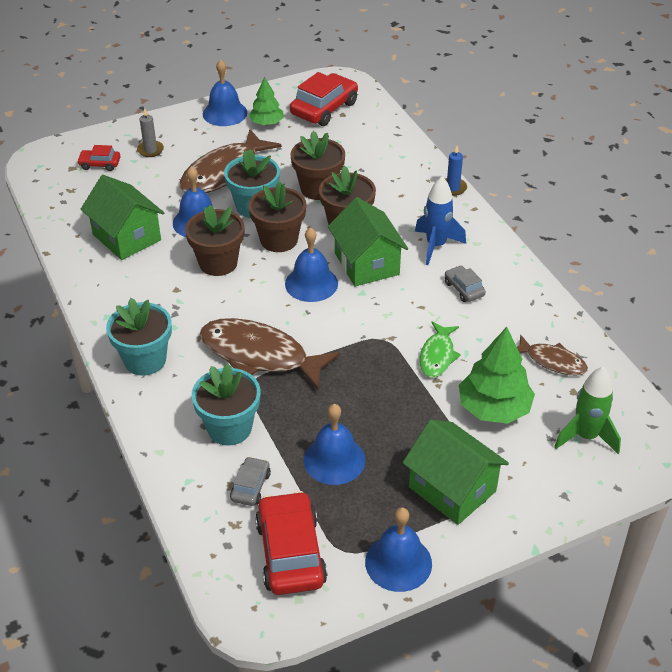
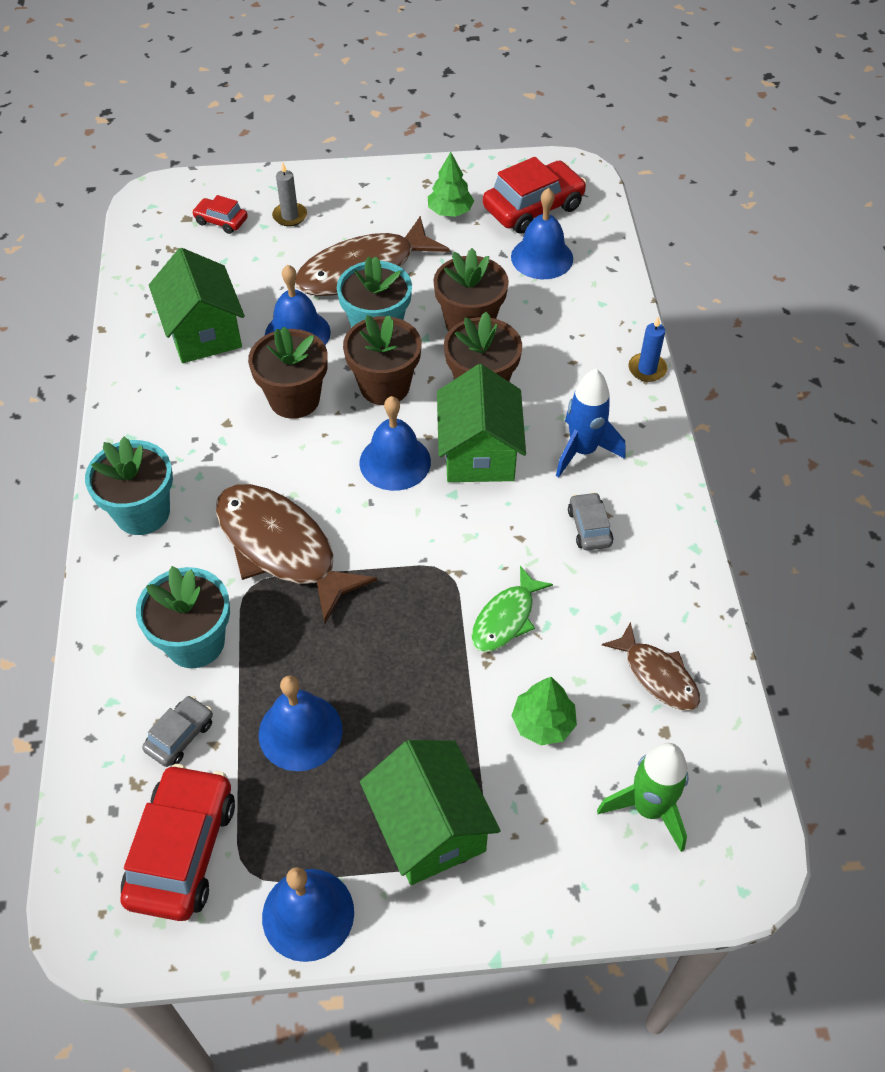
camera: 20 degrees right, 10 degrees up
blue bell [203,59,247,126] -> blue bell moved to [511,188,573,279]
green tree [459,327,535,424] -> green tree [511,677,577,745], size x0.61

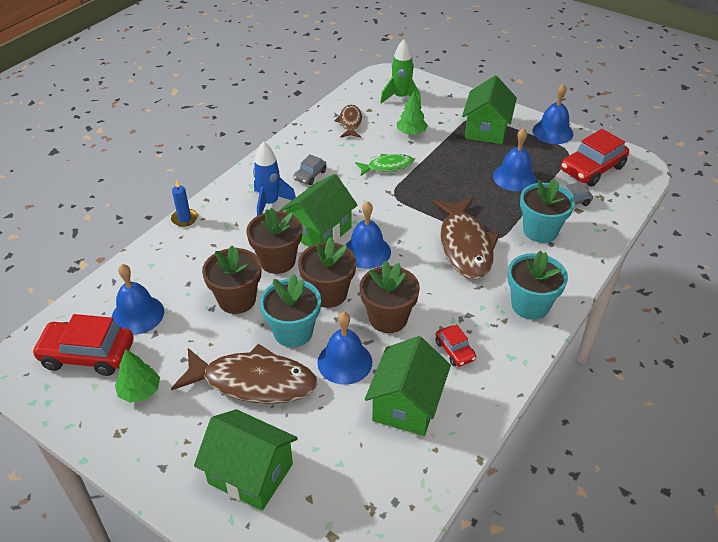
camera: 140 degrees left, 10 degrees down
red car [192,195,248,234] -> red car moved to [435,325,476,367]
grey candle [272,162,307,226] -> green house [194,409,298,511]

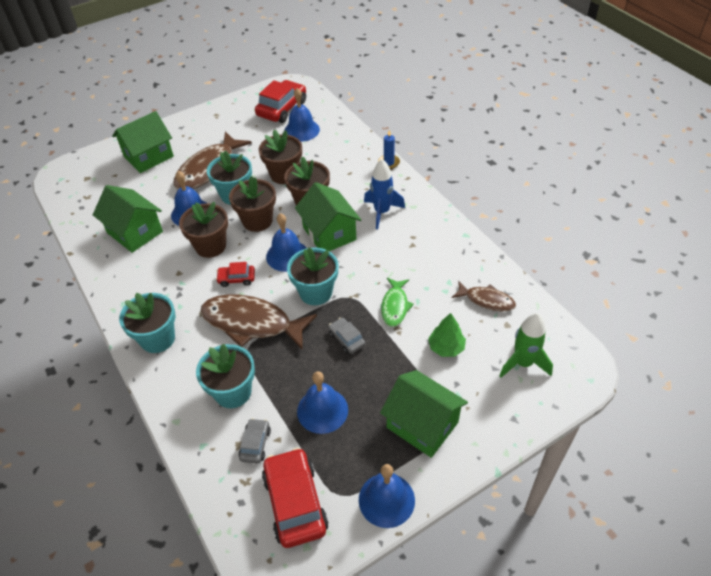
camera: 115 degrees right, 5 degrees up
green tree [115,349,160,403] -> none
grey car [293,154,326,185] -> grey car moved to [328,318,365,354]
red car [435,325,476,367] -> red car moved to [216,262,255,287]
none -> turquoise flower pot [287,247,338,305]

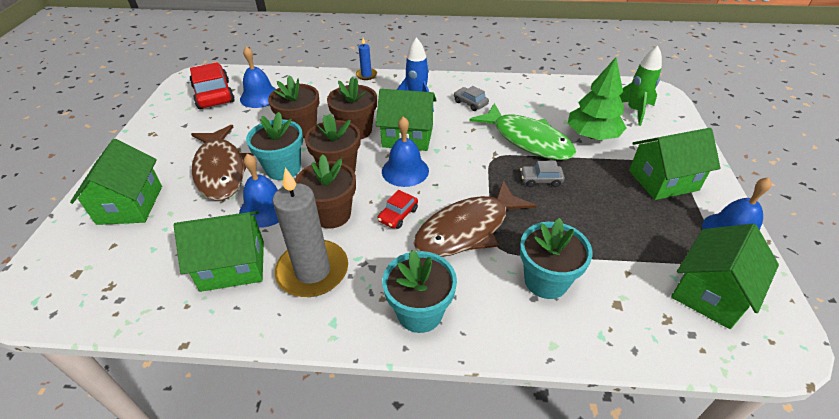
camera: 55 degrees left, 5 degrees down
grey car [239,418,271,464] -> grey car moved to [454,86,489,111]
red car [262,447,329,548] -> green house [671,224,779,329]
turquoise flower pot [287,247,338,305] -> none
blue bell [297,371,348,434] -> none
green fish [381,278,414,327] -> green fish [469,103,576,160], size x1.83
green tree [428,313,466,357] -> green tree [568,57,626,140], size x1.64
brown fish [452,281,516,311] -> none
none -> grey candle [273,168,348,297]

